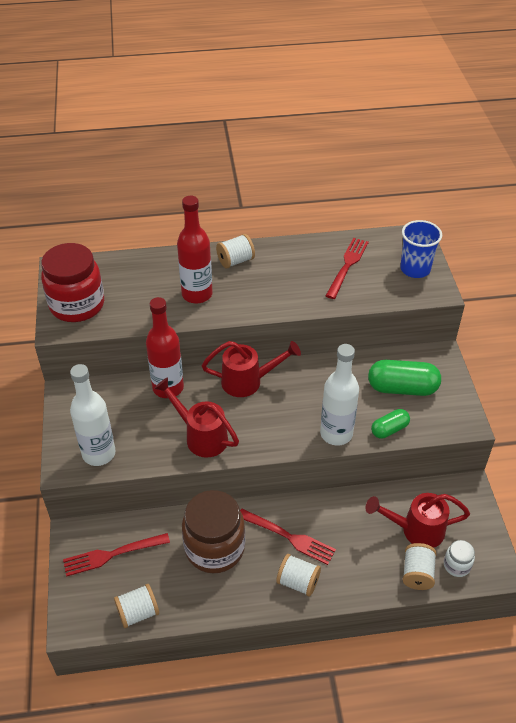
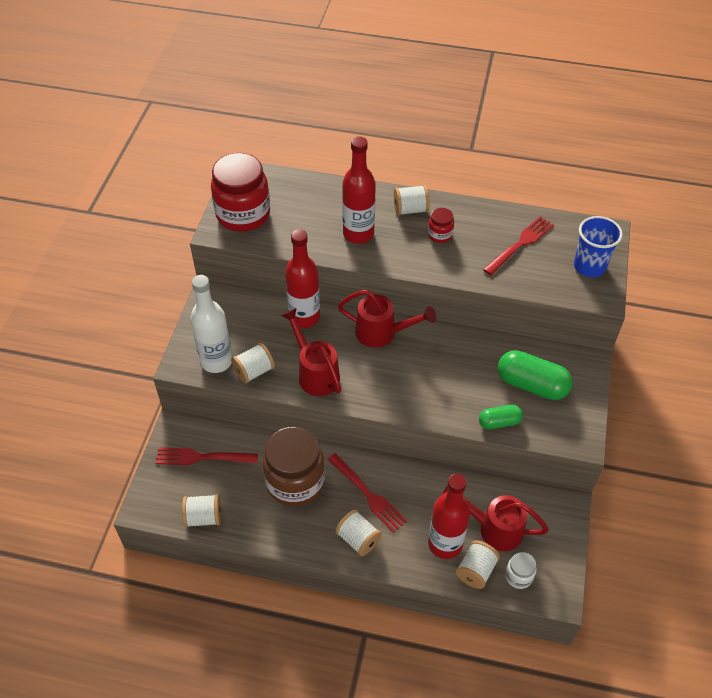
camera: 20 degrees right, 5 degrees up
white bottle [320,344,359,446] -> none
none -> white spool [231,343,275,384]
none -> red jar [428,208,454,243]
none -> red bottle [428,474,471,559]

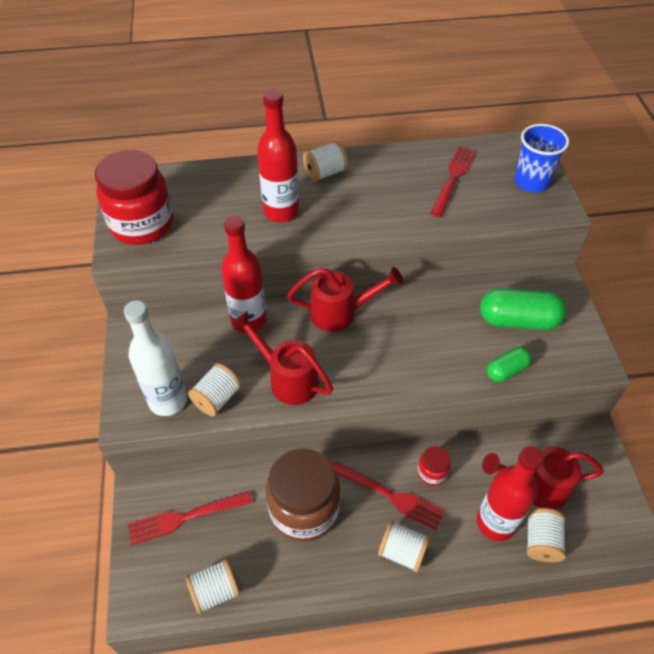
camera: 20 degrees left, 0 degrees up
red jar [428,208,454,243] -> red jar moved to [417,446,451,486]
white jar [505,552,537,589] -> none

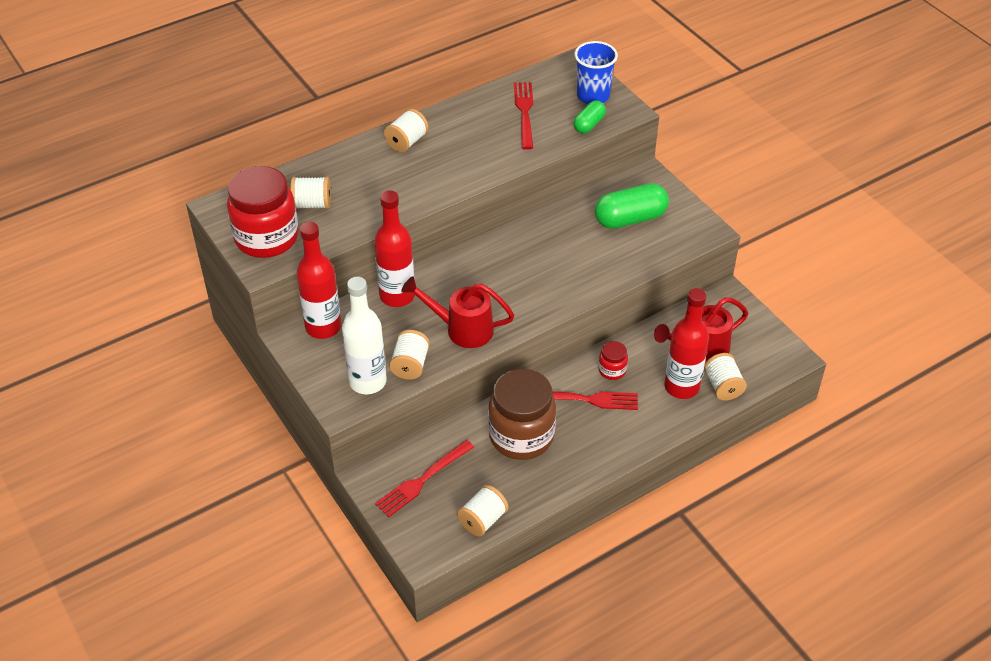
camera: 25 degrees left, 5 degrees down
red bottle [257,89,299,222] -> red bottle moved to [296,222,342,339]
red watering can [287,267,403,332] -> none
white spool [378,520,430,572] -> white spool moved to [290,177,331,209]
green capsule [487,347,532,382] -> green capsule moved to [573,100,606,134]

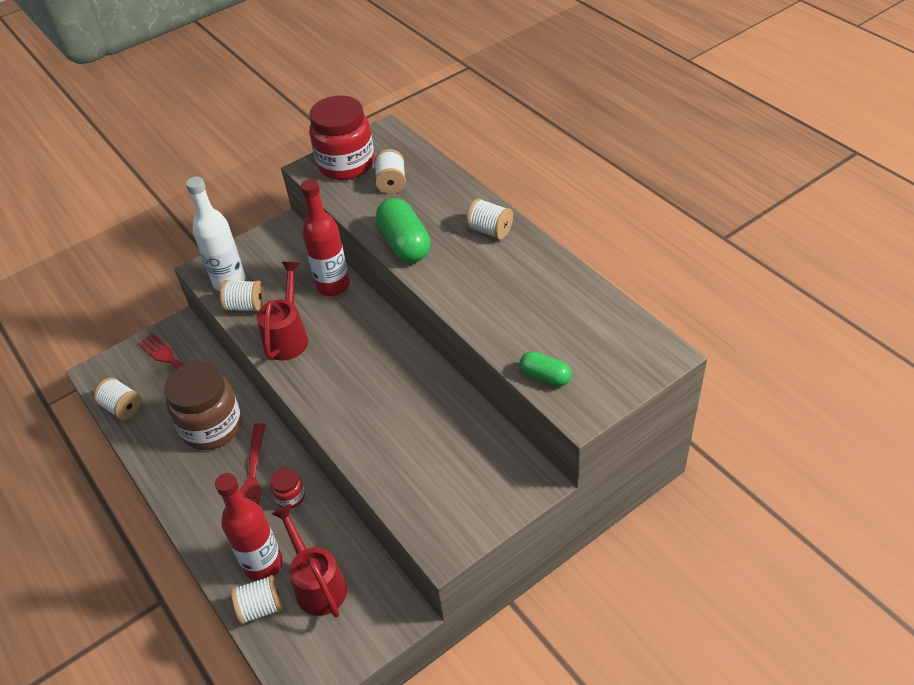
camera: 90 degrees right, 0 degrees up
red bottle [296,222,342,339] -> none
red fork [514,82,533,149] -> none
blue cup [574,41,618,104] -> none
green capsule [595,183,669,229] -> green capsule moved to [376,198,431,263]

